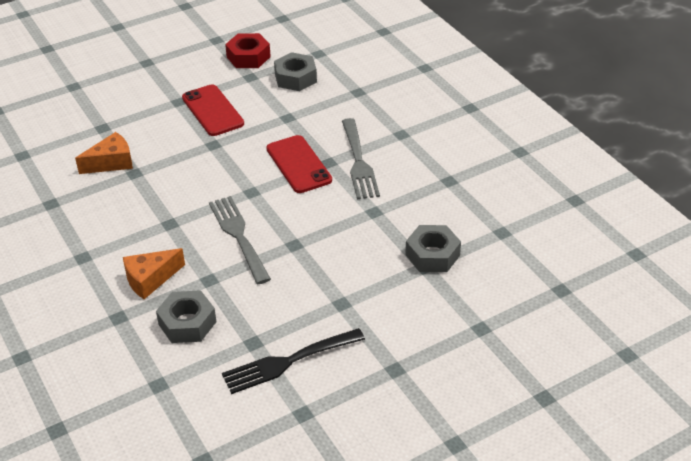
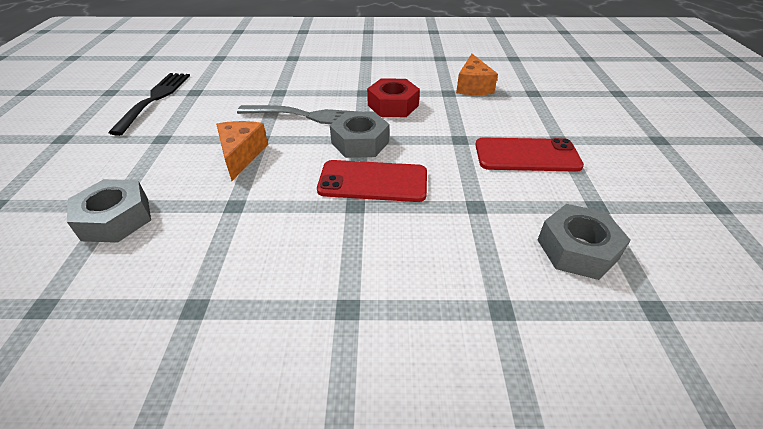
camera: 120 degrees right, 0 degrees up
orange cheese [123,248,185,299] -> orange cheese moved to [216,121,268,181]
grey nut [156,290,216,343] -> grey nut moved to [330,111,390,158]
red nut [225,33,271,68] -> red nut moved to [367,78,420,117]
grey fork [342,118,380,199] -> none

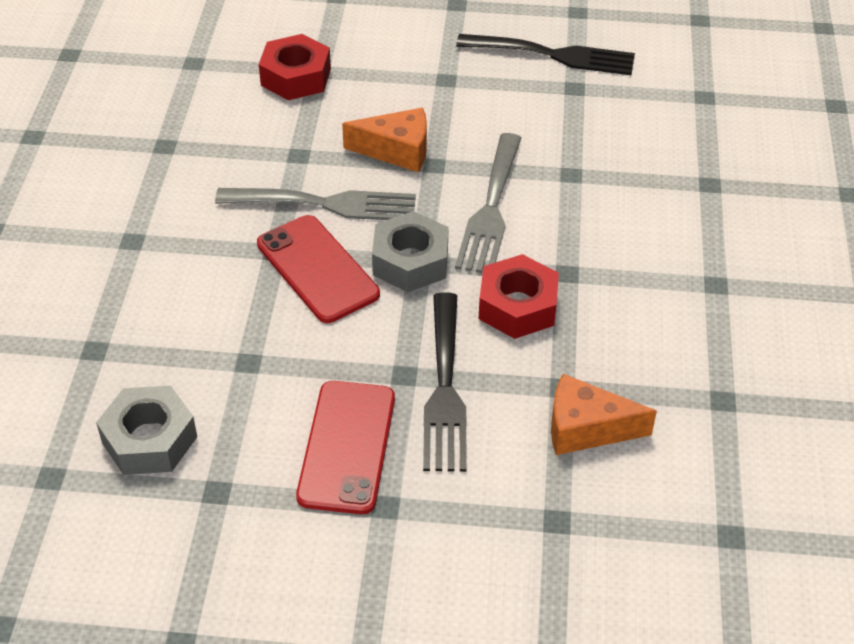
camera: 95 degrees right, 5 degrees up
grey nut [67,179,151,243] -> red nut [259,34,331,100]
red phone [317,160,427,202] -> red phone turned 45 degrees counterclockwise [257,215,380,323]
none -> grey fork [215,188,416,220]
none -> black fork [423,293,467,472]

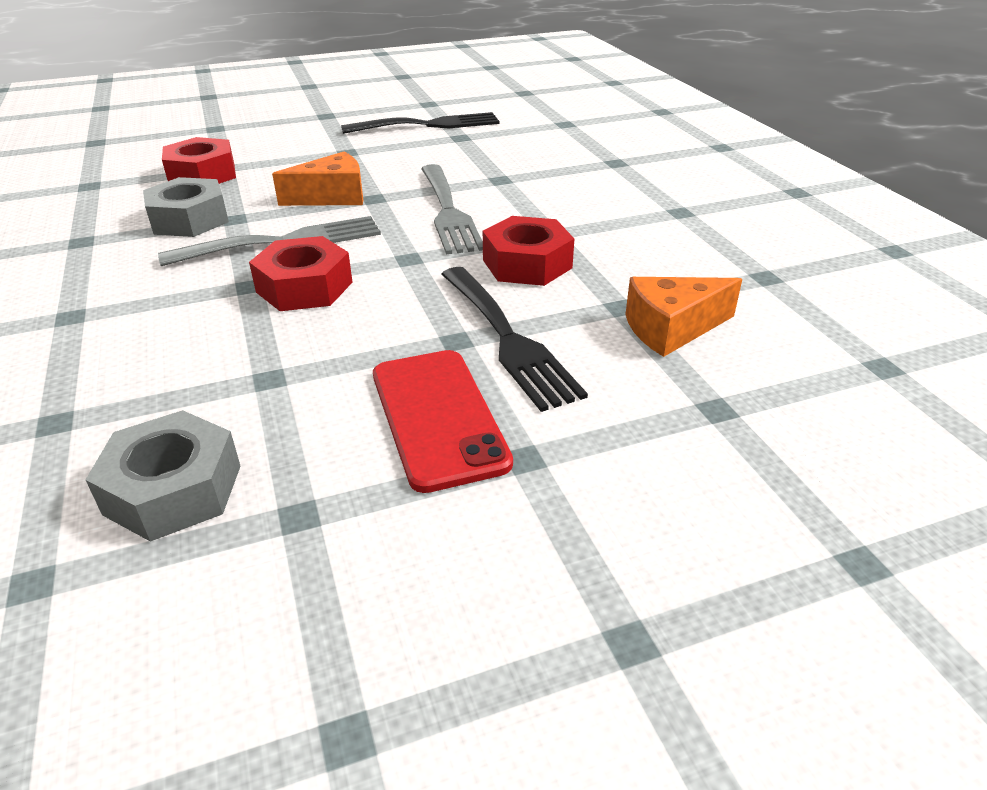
camera: 25 degrees left, 10 degrees down
red phone [257,215,380,323] -> red nut [249,236,353,311]
grey nut [372,211,449,292] -> grey nut moved to [143,177,229,237]

